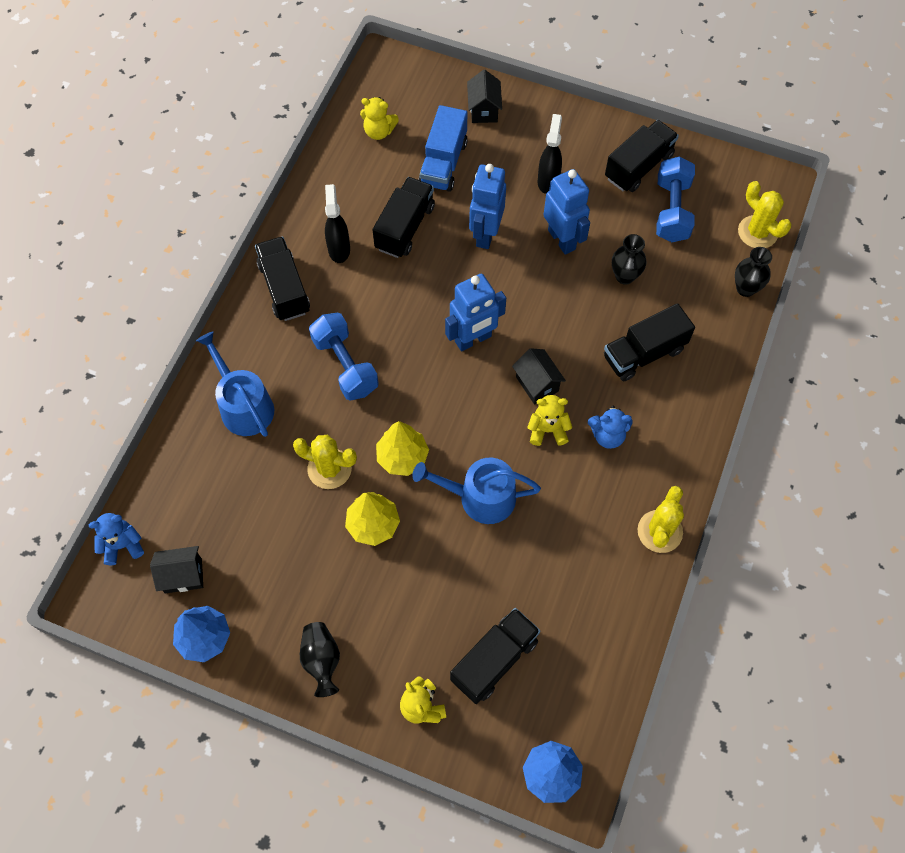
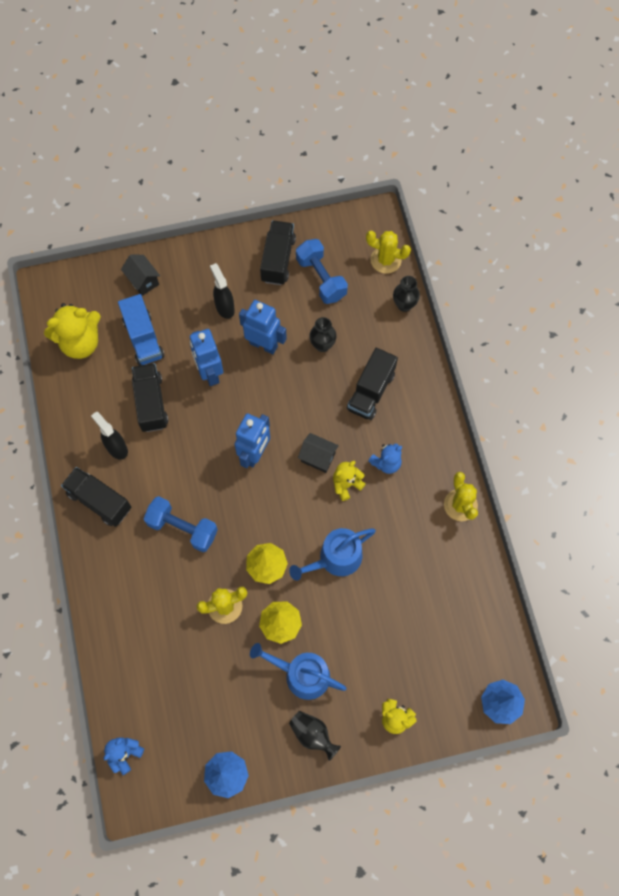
camera: 35 degrees left, 5 degrees up
black house [150,546,203,593] -> none
blue watering can [196,331,274,437] -> blue watering can moved to [250,643,347,700]
yellow teddy bear [360,97,399,140] -> yellow teddy bear [44,303,101,359], size x1.75
black truck [450,608,540,704] -> none

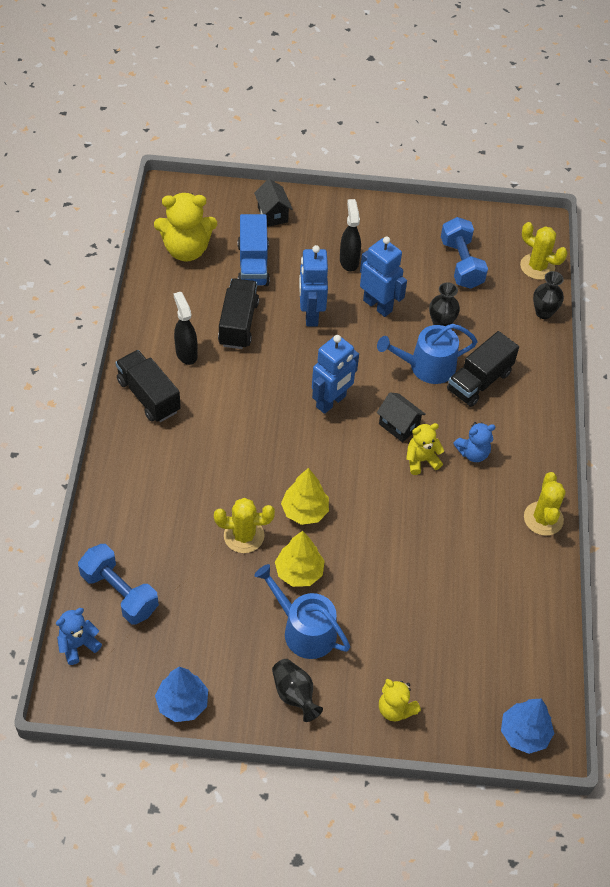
camera: 15 degrees right, 15 degrees down
blue dumbbell [144,496,218,552] -> blue dumbbell moved to [78,544,159,625]
black truck [260,221,296,285] -> none
blue watering can [289,528,376,581] -> blue watering can moved to [377,324,478,384]

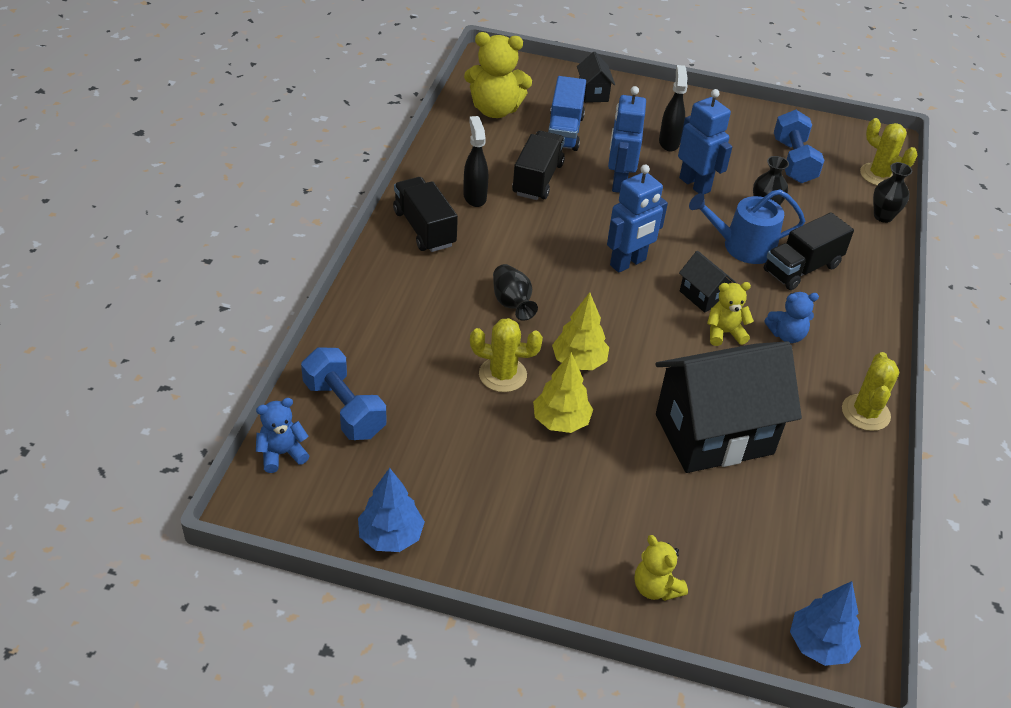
camera: 10 degrees right, 10 degrees down
blue watering can [254,564,350,659] -> none
black vase [272,659,323,722] -> black vase moved to [493,264,538,321]
none -> black house [655,341,802,473]

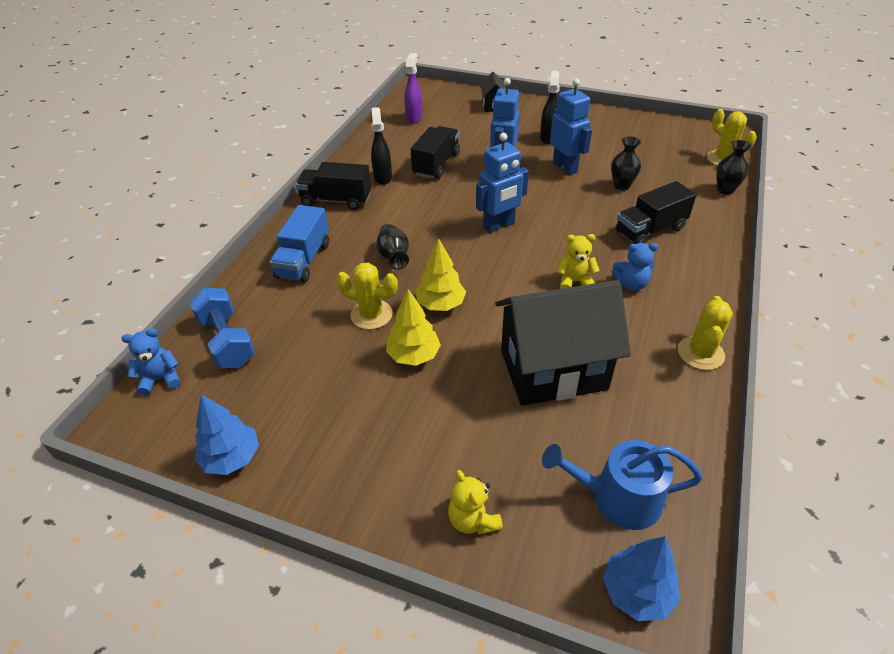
camera: 10 degrees right, 0 degrees up
black truck [393,177,458,252] -> black truck turned 60 degrees counterclockwise [296,162,371,210]
yellow teddy bear [464,32,532,118] -> purple spray bottle [405,53,423,124]
blue truck [548,76,586,151] -> blue truck moved to [270,205,329,283]
black house [679,251,736,313] -> none
blue watering can [689,190,805,264] -> blue watering can moved to [542,440,703,530]
blue dumbbell [774,110,825,183] -> none

